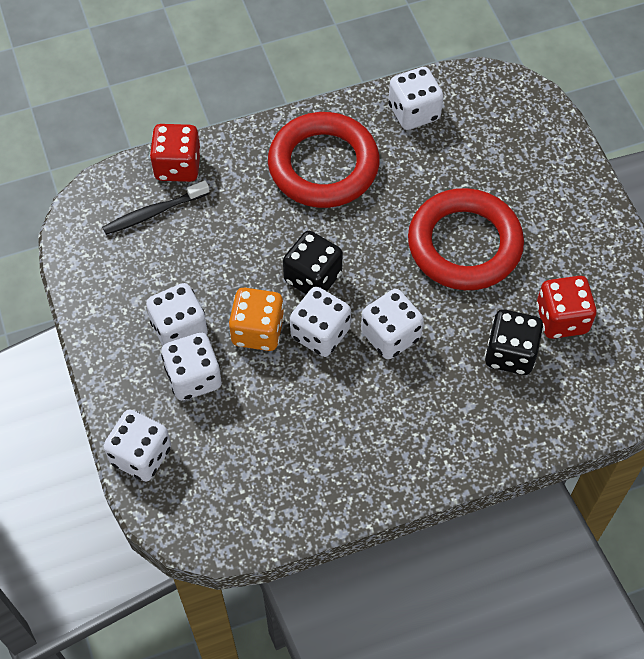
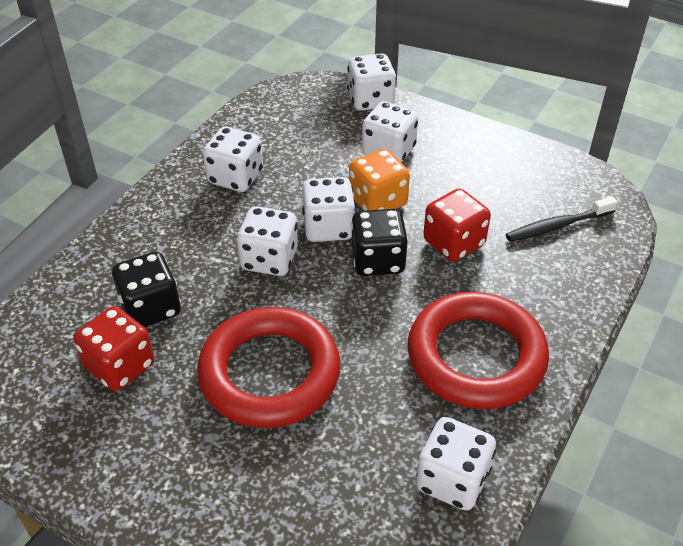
camera: 140 degrees right, 15 degrees down
black toothbrush [102,180,210,235] -> black toothbrush turned 135 degrees counterclockwise [506,197,618,242]
white dice [146,283,208,346] -> white dice moved to [203,127,263,192]
red dice [150,124,201,182] -> red dice moved to [423,188,491,262]

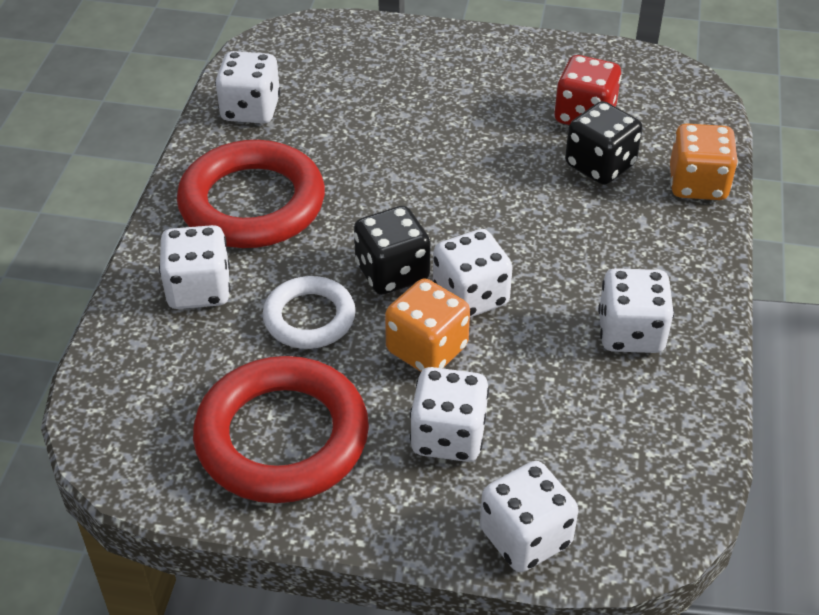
camera: 160 degrees right, 0 degrees up
red ring [197,307,341,428] -> red ring moved to [193,356,369,503]
white dice [237,206,298,276] -> white dice moved to [159,225,230,309]
red dice [423,188,491,262] -> white ring [263,276,356,349]
black toothbrush [506,197,618,242] -> none
none -> orange dice [670,123,738,200]

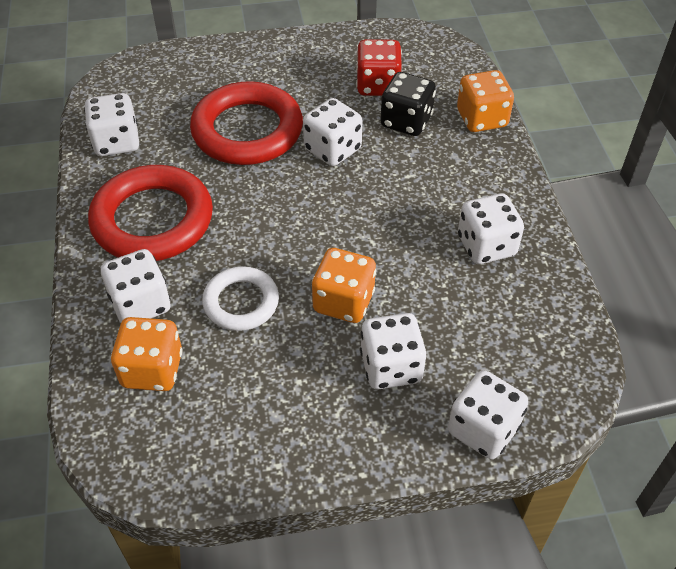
camera: 20 degrees left, 5 degrees up
red ring [193,356,369,503] -> red ring moved to [190,81,303,165]
black dice [354,206,431,295] -> none
white dice [433,229,513,318] -> white dice moved to [303,98,362,166]
none -> orange dice [111,317,183,391]

